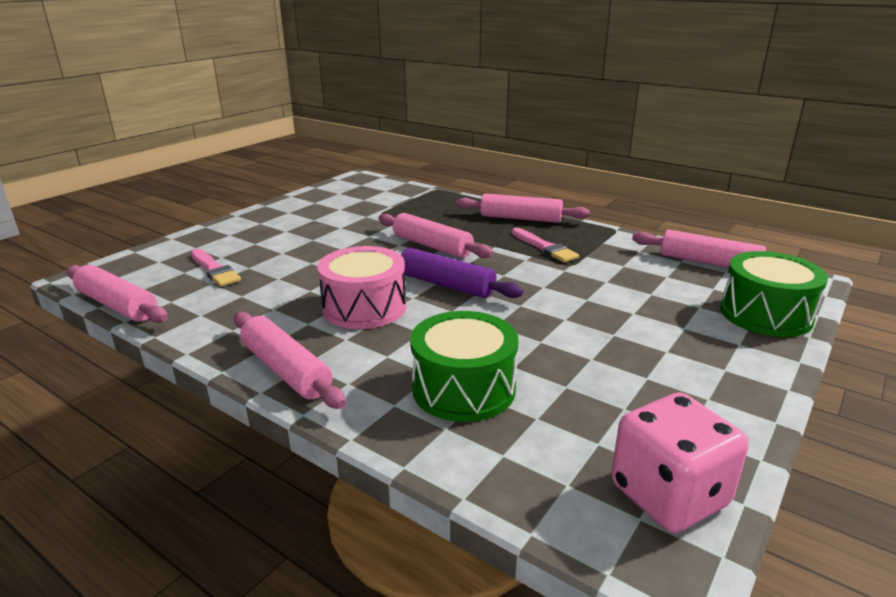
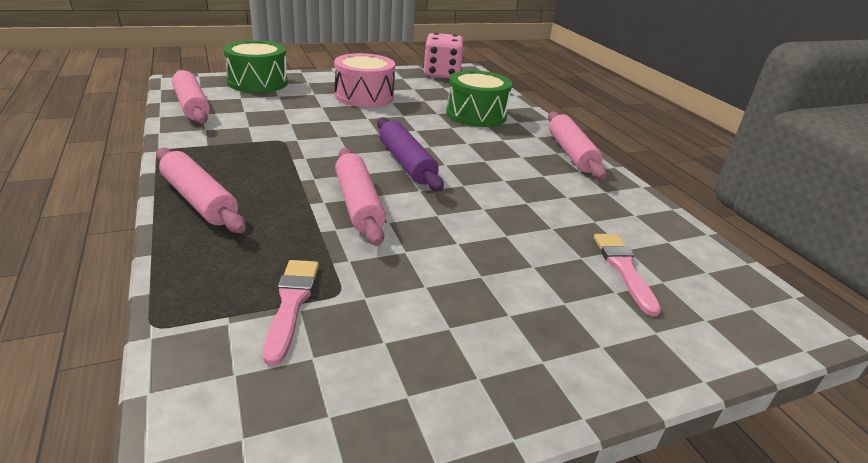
camera: 150 degrees left, 5 degrees up
pink rolling pin [66,265,168,323] -> none
pink drum [317,246,406,329] -> pink drum moved to [334,53,395,107]
pink brush [511,228,579,263] -> pink brush moved to [263,260,319,366]

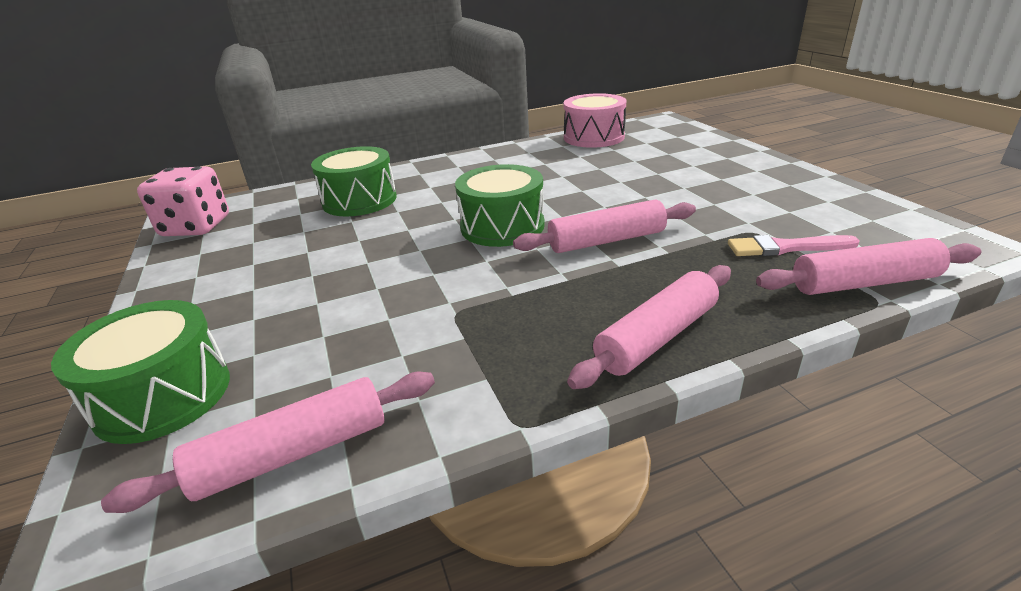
camera: 85 degrees left, 0 degrees up
pink drum [334,53,395,107] -> pink drum moved to [563,93,626,148]
purple rolling pin [377,117,444,192] -> green drum [455,164,545,247]
pink rolling pin [548,111,607,179] -> pink rolling pin moved to [756,238,981,295]
pink brush [594,234,661,316] -> none

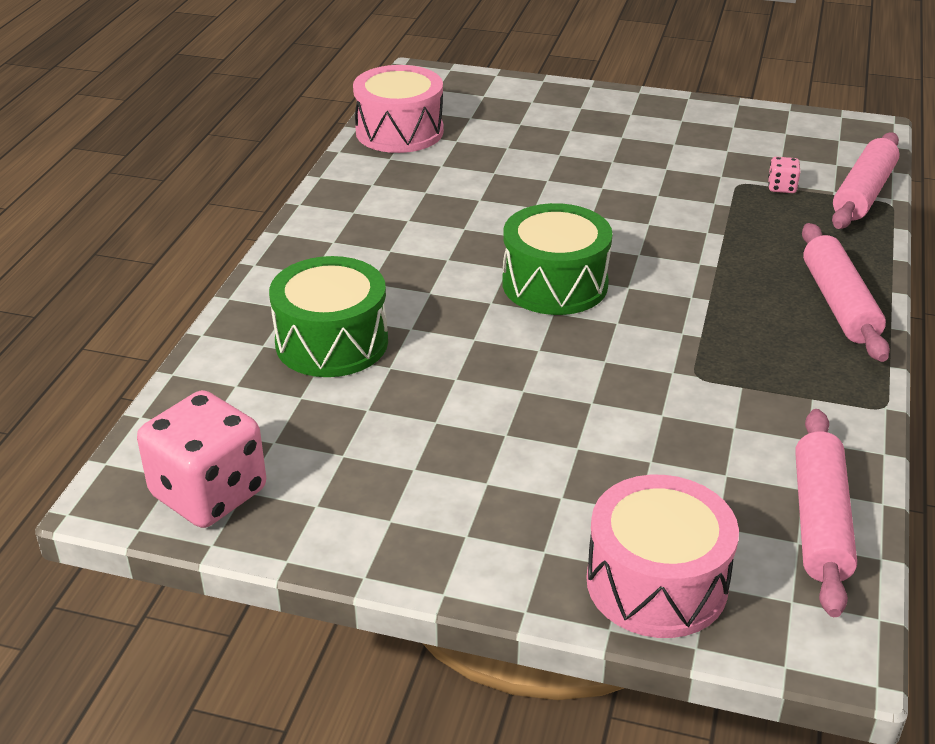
camera: 55 degrees left, 5 degrees up
green drum [51,300,230,444] -> pink drum [587,475,739,638]
pink rolling pin [513,200,696,253] -> none
pink brush [728,235,860,256] -> pink dice [768,157,800,193]

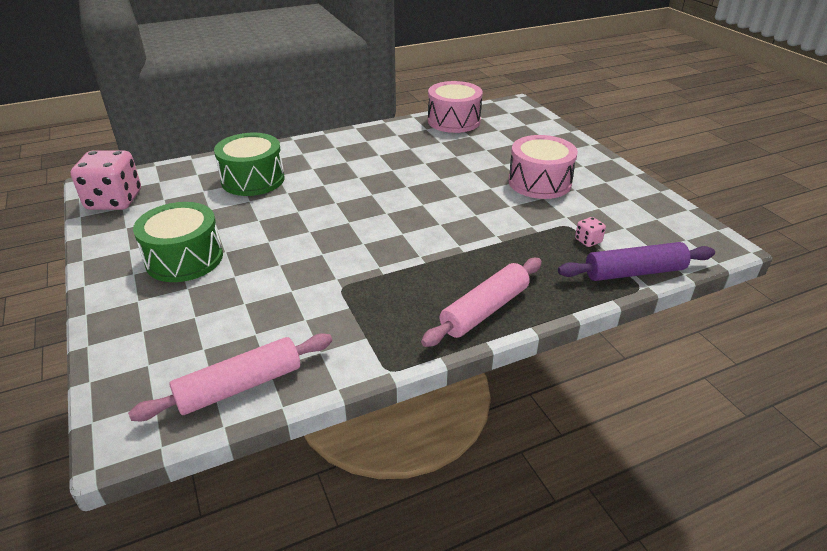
camera: 50 degrees right, 0 degrees up
green drum [502,203,613,315] -> green drum moved to [133,202,223,282]
pink drum [587,475,739,638] -> pink drum moved to [508,135,578,199]
pink rolling pin [832,132,899,229] -> purple rolling pin [558,242,715,281]

